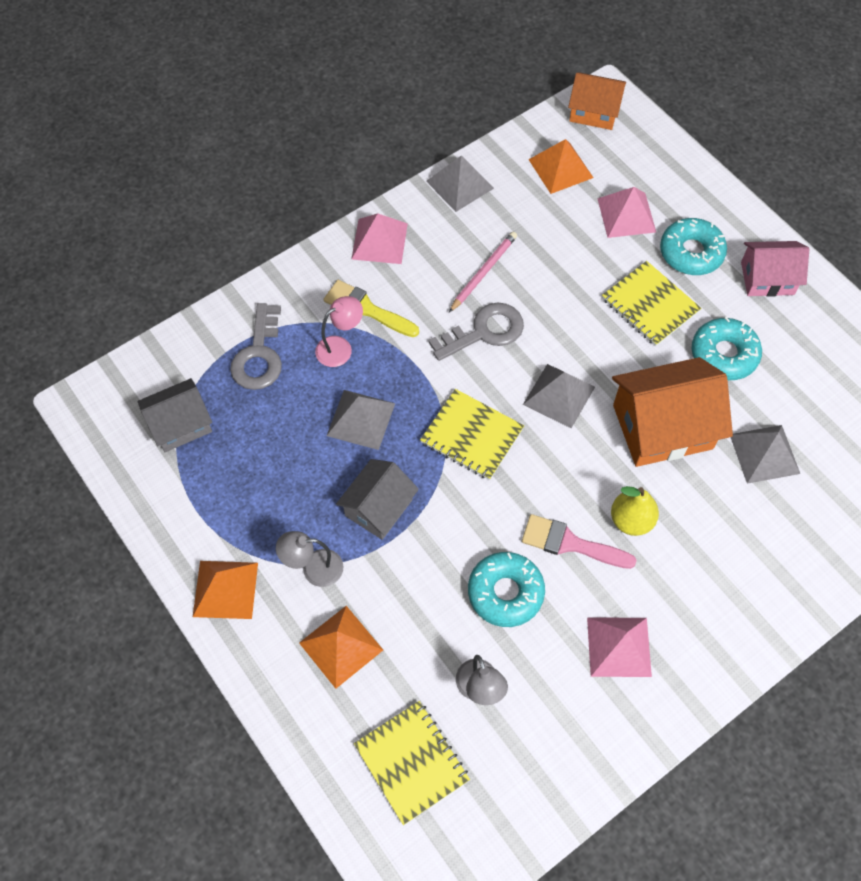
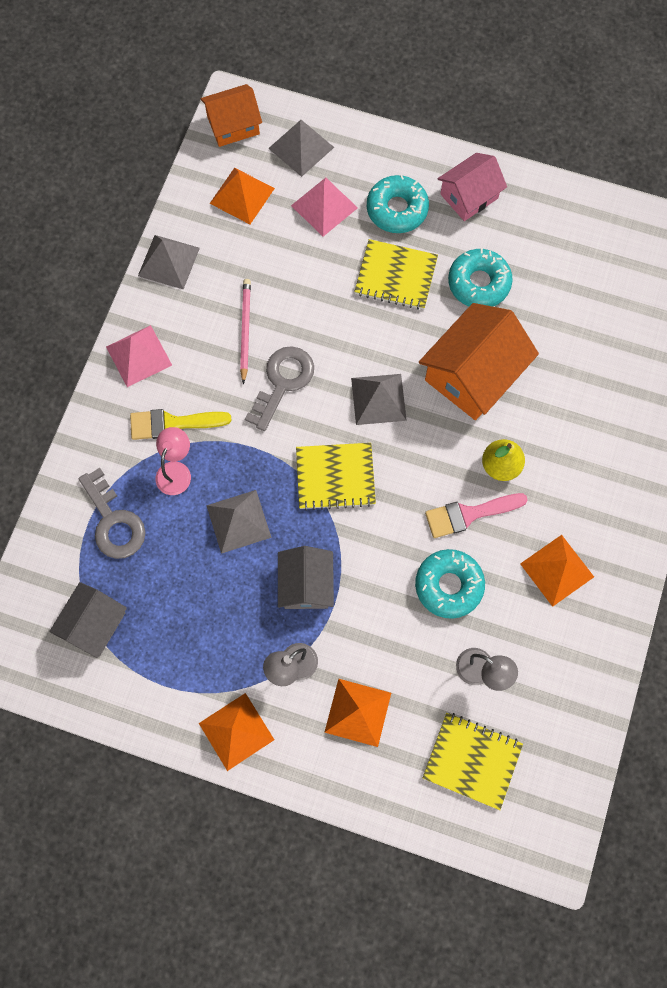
camera: 35 degrees left, 10 degrees up
pink pyramid [587,617,652,677] -> orange pyramid [520,535,594,607]
grey pyramid [731,425,800,484] -> grey pyramid moved to [268,120,334,177]

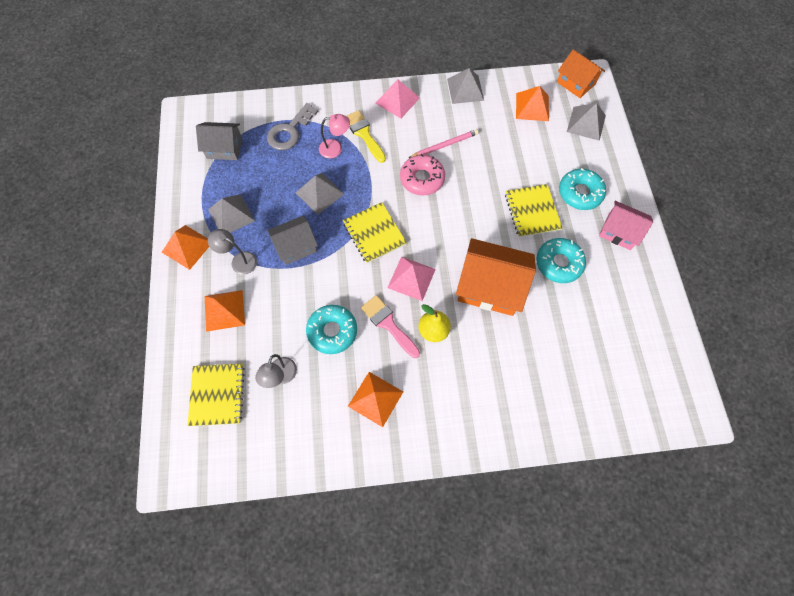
camera: 65 degrees right, 5 degrees down
grey key [245,346,314,431] -> pink donut [400,154,445,196]
pink pyramid [291,178,358,237] -> pink pyramid moved to [388,257,436,301]
grey pyramid [351,374,407,425] -> grey pyramid moved to [208,194,255,233]

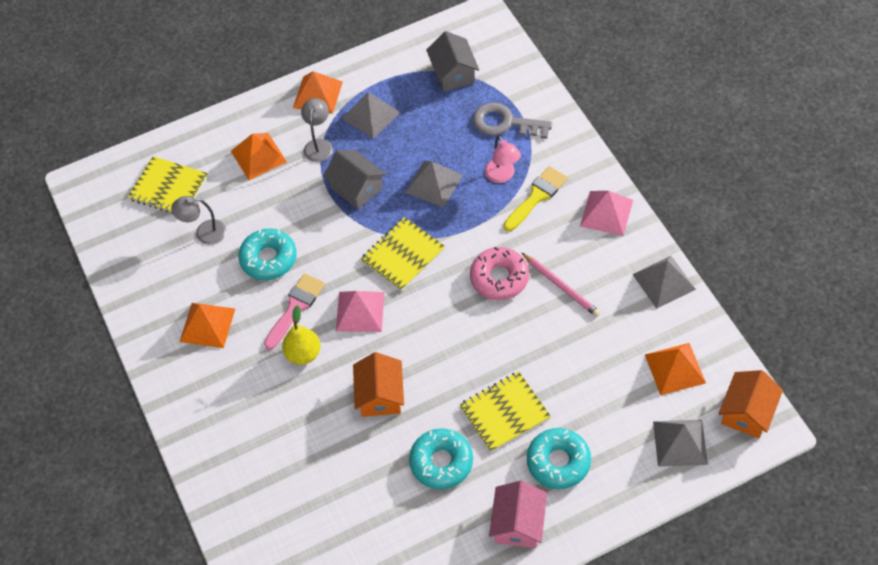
camera: 75 degrees right, 10 degrees down
yellow notebook [187,364,245,426] -> yellow notebook turned 45 degrees clockwise [128,156,208,214]
orange house [456,238,536,316] -> orange house [353,352,404,417], size x0.62

